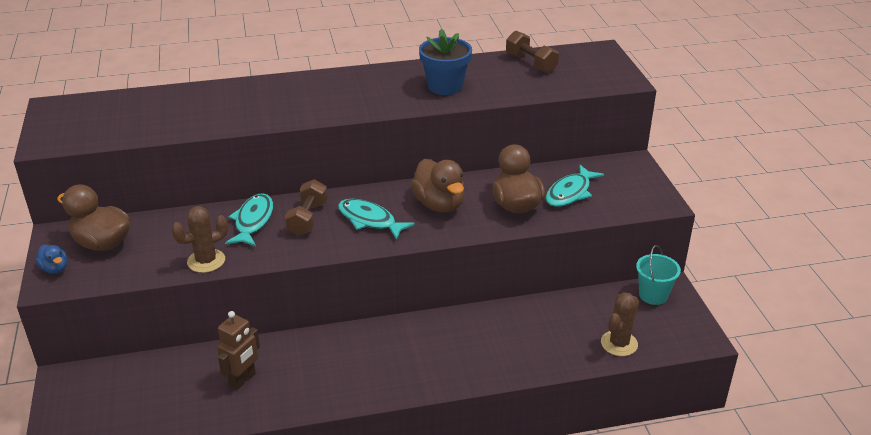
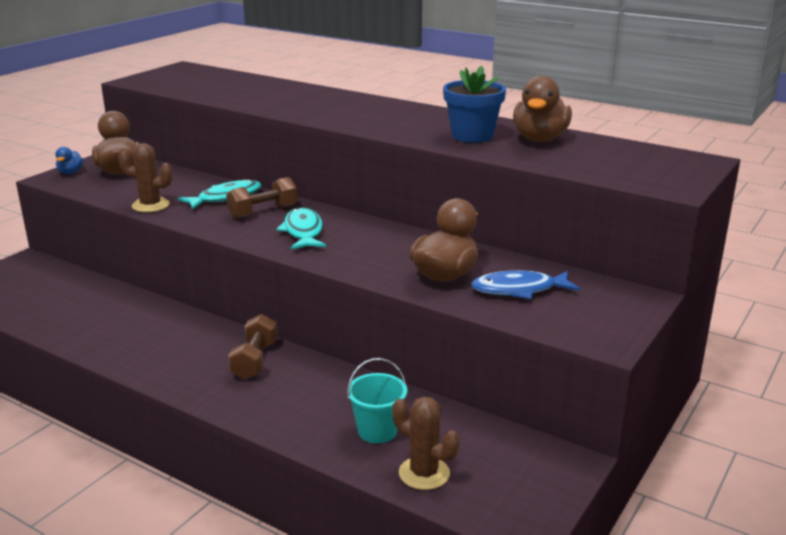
camera: 45 degrees right, 10 degrees down
brown robot [217,311,260,390] -> none
brown duck [411,159,465,213] -> brown duck moved to [513,76,572,142]
brown dumbbell [506,31,559,73] -> brown dumbbell moved to [228,314,278,380]
turquoise fish [546,165,604,207] -> blue fish [471,270,580,299]
brown cactus [601,292,639,356] -> brown cactus turned 45 degrees clockwise [393,397,459,490]
turquoise bucket [636,245,681,305] -> turquoise bucket moved to [347,358,407,443]

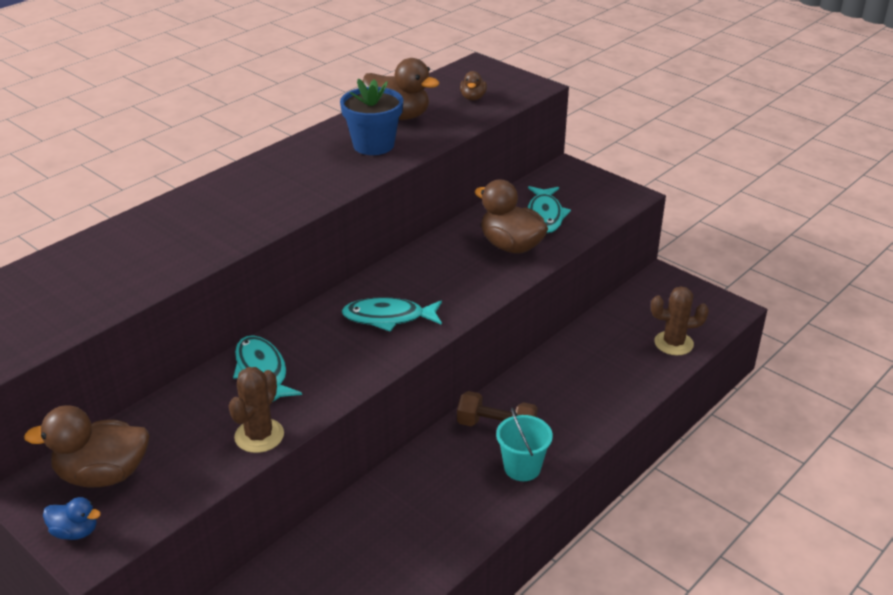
camera: 80 degrees left, 10 degrees up
brown dumbbell [226,177,297,218] -> none
turquoise bucket [347,358,407,443] -> turquoise bucket moved to [496,408,553,481]
brown cactus [393,397,459,490] -> brown cactus turned 45 degrees clockwise [651,286,709,355]
blue fish [471,270,580,299] -> turquoise fish [527,186,571,233]
none -> brown duck [460,71,487,101]

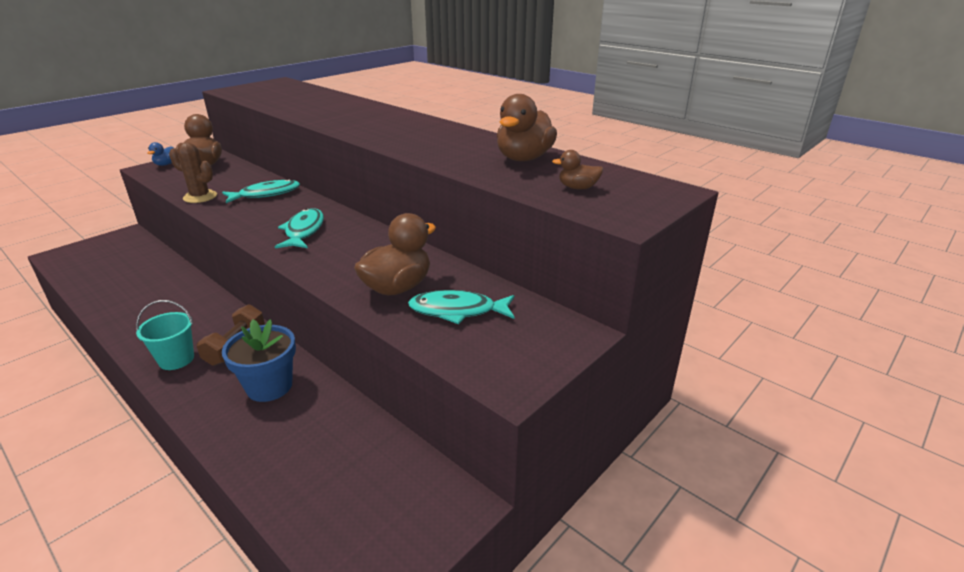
camera: 90 degrees right, 5 degrees down
blue flower pot [340,79,403,155] -> blue flower pot moved to [222,319,296,402]
brown cactus [651,286,709,355] -> none

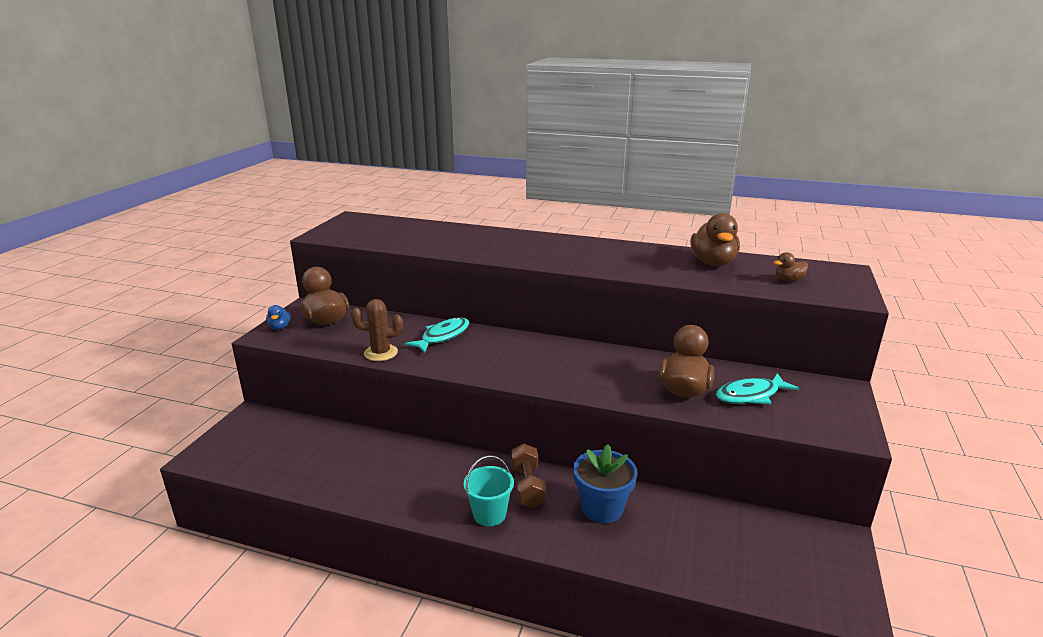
camera: 25 degrees left, 5 degrees down
turquoise fish [275,208,324,248] -> none

